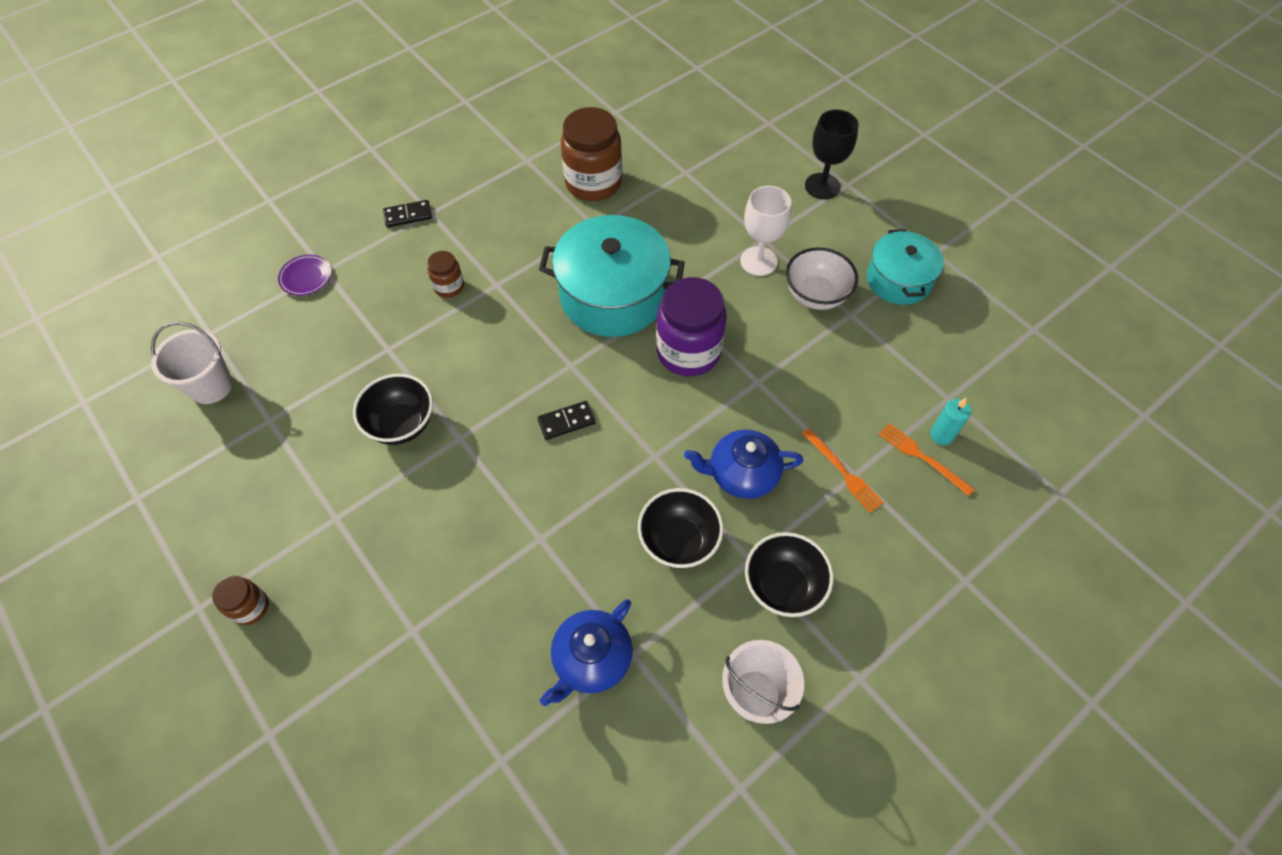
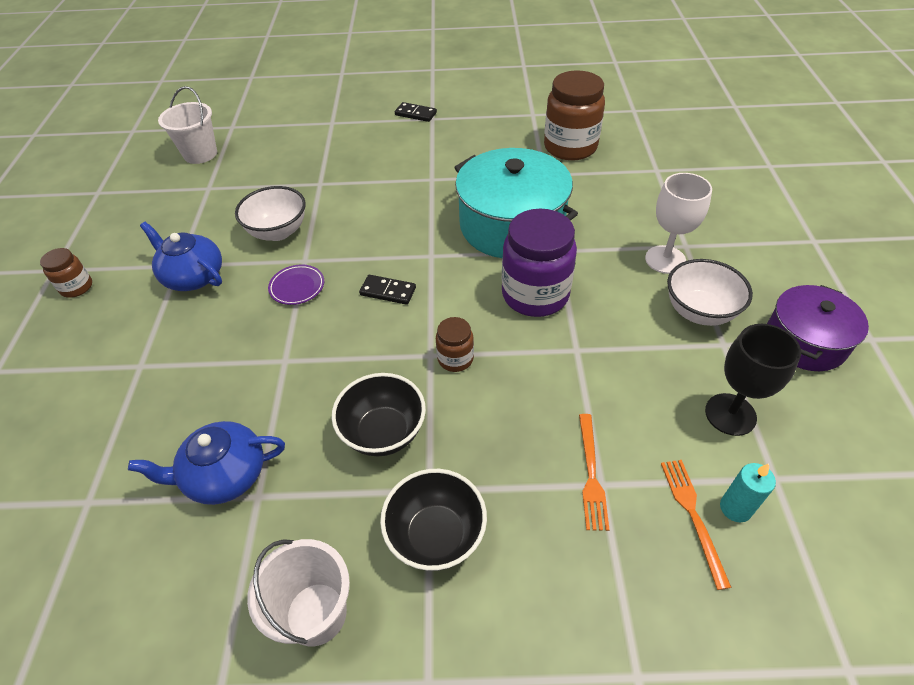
camera: 40 degrees right, 10 degrees down
purple plate [278,255,332,296] -> purple plate moved to [268,264,324,305]
black bowl [353,374,433,445] -> white bowl [235,186,306,241]
brown jar [427,251,464,298] -> brown jar moved to [436,317,474,372]
blue teapot [684,429,803,499] -> blue teapot moved to [140,222,222,291]
black goblet [805,109,858,199] -> black goblet moved to [705,324,801,436]
turquoise pot [867,229,944,305] -> purple pot [767,285,869,371]

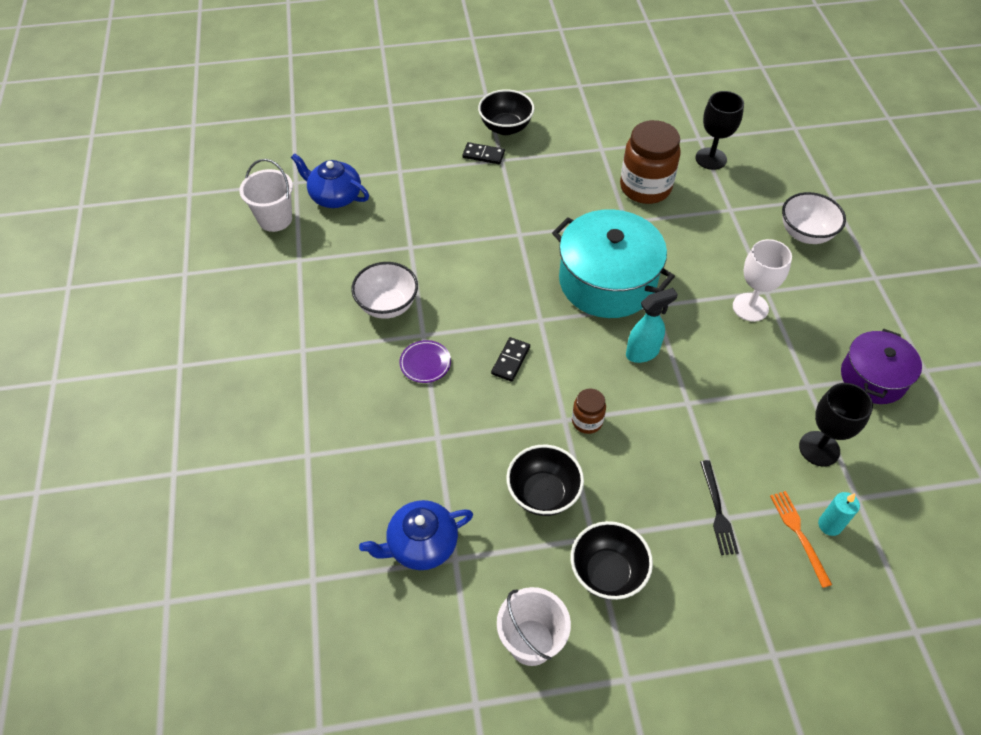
camera: 10 degrees left, 5 degrees up
brown jar [40,248,92,298] -> none
blue teapot [140,222,222,291] -> blue teapot moved to [291,153,369,208]
black domino [359,275,416,305] -> black domino turned 75 degrees counterclockwise [491,337,530,382]
purple jar [502,209,577,317] -> turquoise spray bottle [626,288,678,363]
orange fork [579,414,610,531] -> black fork [700,460,739,555]
white bowl [667,259,753,326] -> white bowl moved to [782,192,846,244]
none -> black bowl [478,89,535,135]
none -> black goblet [695,91,744,170]

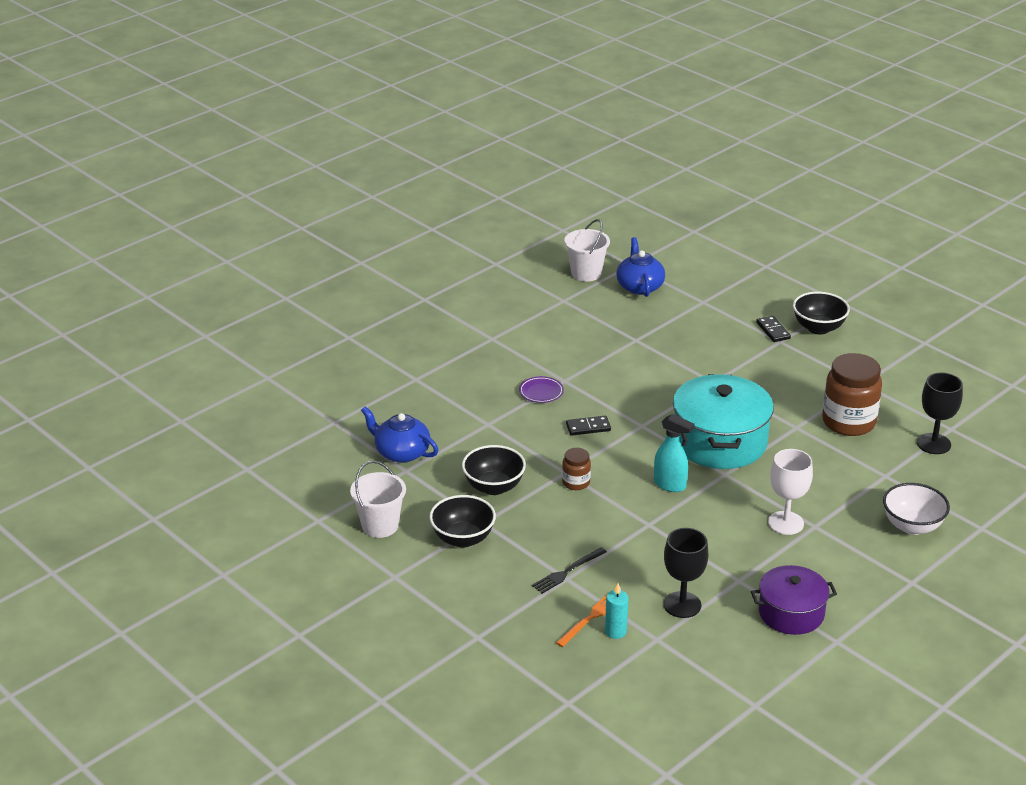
camera: 55 degrees right, 20 degrees down
white bowl [351,262,418,319] -> none

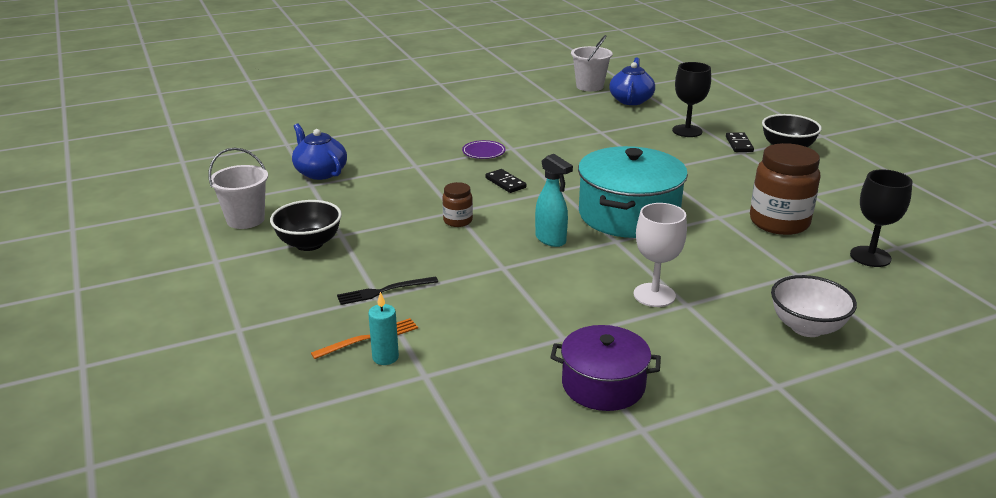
camera: 20 degrees right, 5 degrees down
black bowl [462,445,526,495] -> none
black domino [566,416,611,436] -> black domino turned 45 degrees clockwise [485,169,527,193]
black goblet [664,528,708,618] -> black goblet moved to [672,62,711,137]

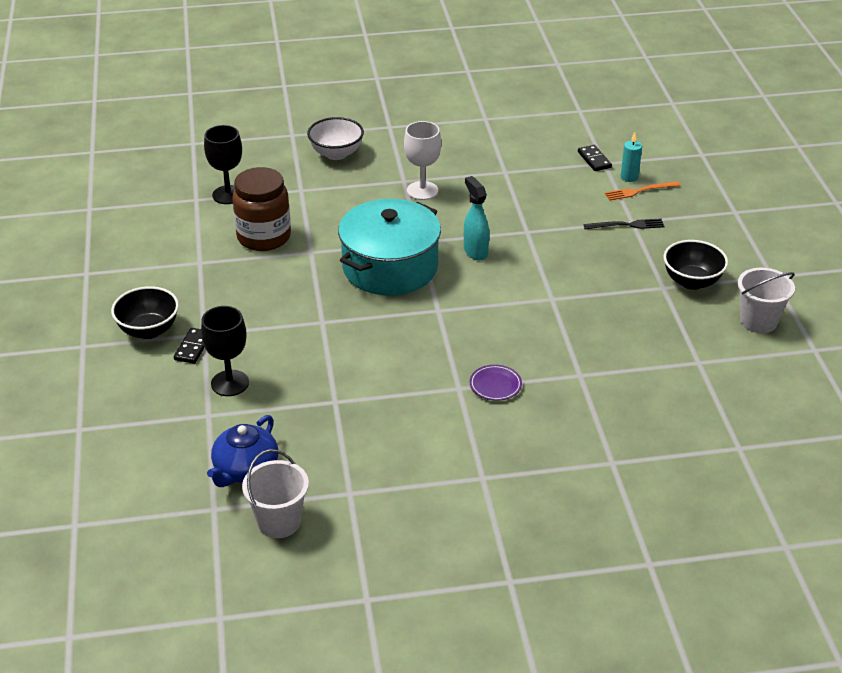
camera: 165 degrees left, 10 degrees up
blue teapot [292,123,347,180] -> none
brown jar [442,182,473,227] -> none
black domino [485,169,527,193] -> black domino moved to [578,145,612,171]
purple pot [550,325,661,411] -> none

